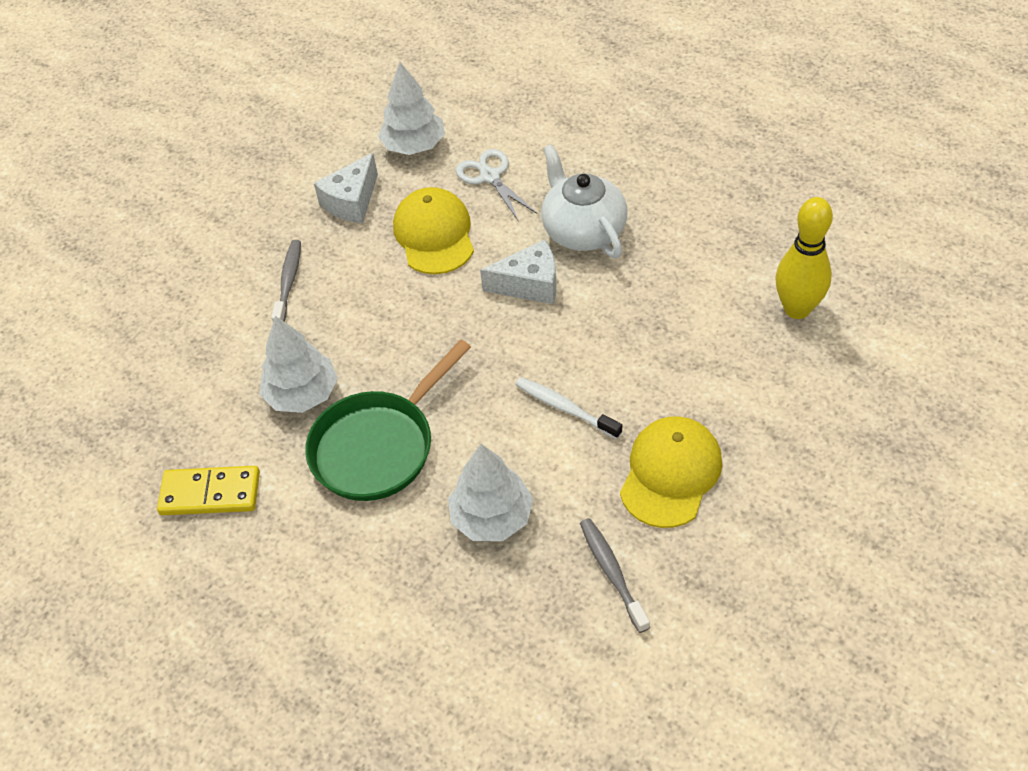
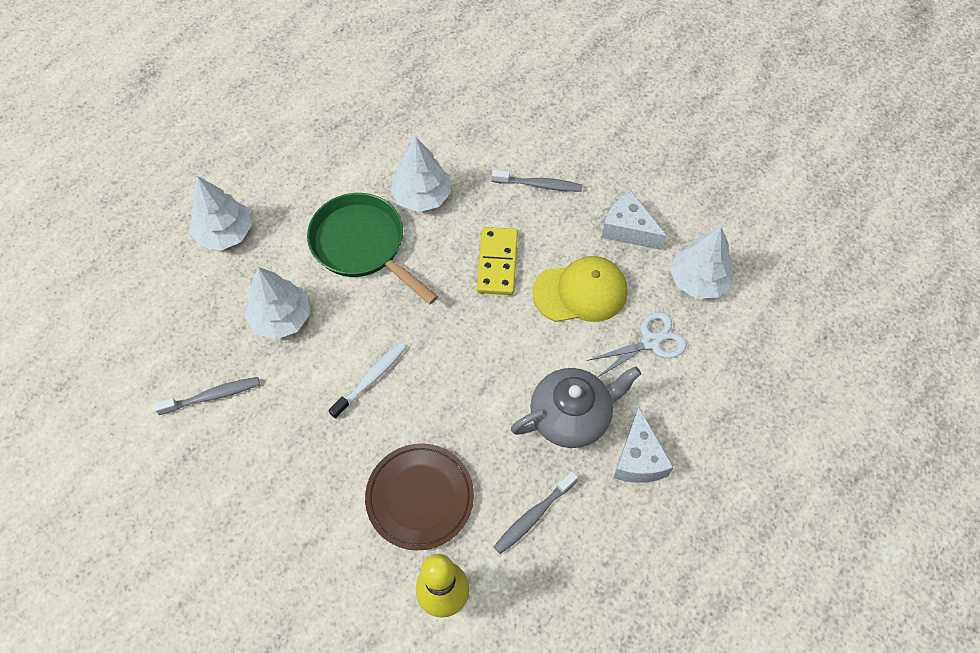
camera: 90 degrees right, 10 degrees up
yellow domino [157,466,260,515] -> yellow domino moved to [477,227,518,295]
white cheese [480,240,556,304] -> white cheese moved to [613,407,674,483]
white teapot [541,144,627,258] -> grey teapot [511,366,641,448]
yellow cap [620,416,722,528] -> none
none -> white tree [189,176,252,251]
none -> brown plate [365,443,474,550]
none -> grey toothbrush [494,471,578,554]

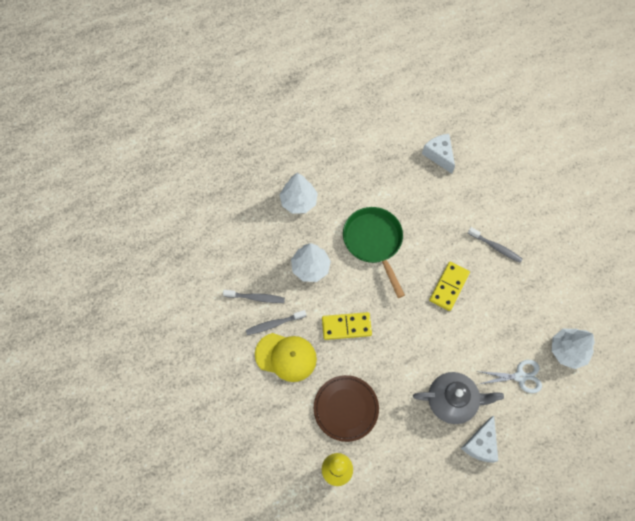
camera: 25 degrees right, 5 degrees up
white toothbrush [329,342,406,419] -> yellow domino [322,312,372,340]
white tree [390,136,451,212] -> none
grey toothbrush [494,471,578,554] -> grey toothbrush moved to [246,310,306,335]
yellow cap [532,256,627,322] -> yellow cap moved to [255,333,317,382]
white cheese [601,191,666,250] -> white cheese moved to [422,134,455,174]

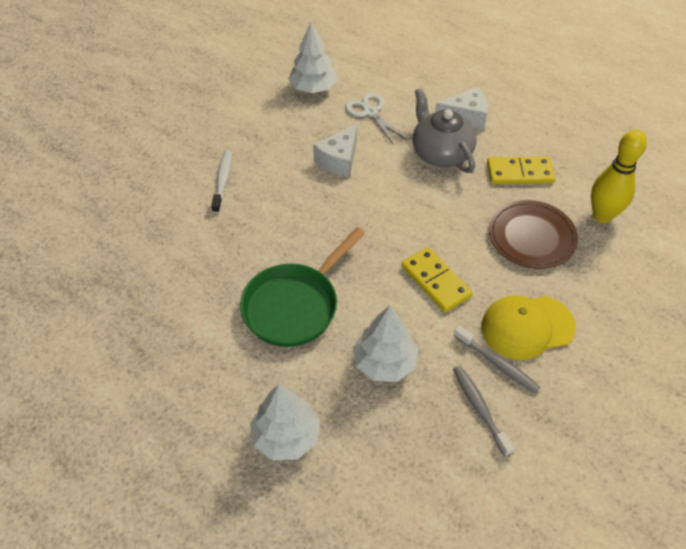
camera: 120 degrees left, 15 degrees down
yellow cap [255,333,317,382] -> yellow cap turned 90 degrees counterclockwise [481,295,576,360]
white cheese [422,134,455,174] -> white cheese moved to [313,124,357,178]
yellow domino [429,262,470,311] -> yellow domino moved to [487,157,555,184]
grey toothbrush [468,227,523,263] -> white toothbrush [211,150,232,214]

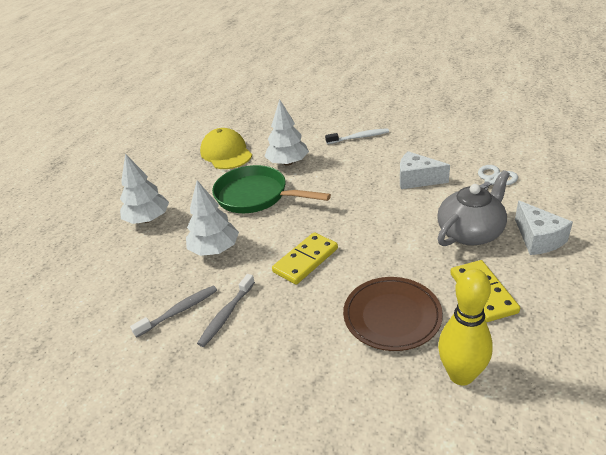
camera: 80 degrees right, 15 degrees down
white tree [288,22,338,93] -> white tree moved to [264,99,309,166]
yellow cap [481,295,576,360] -> yellow cap moved to [200,128,252,169]

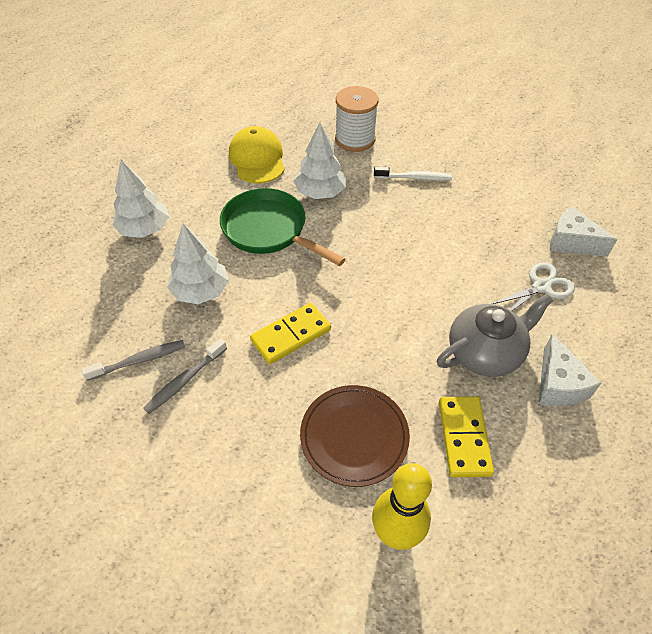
camera: 10 degrees right, 15 degrees up
white cheese [400,151,450,189] -> white cheese moved to [550,207,617,257]
none -> white spool [335,86,379,152]

